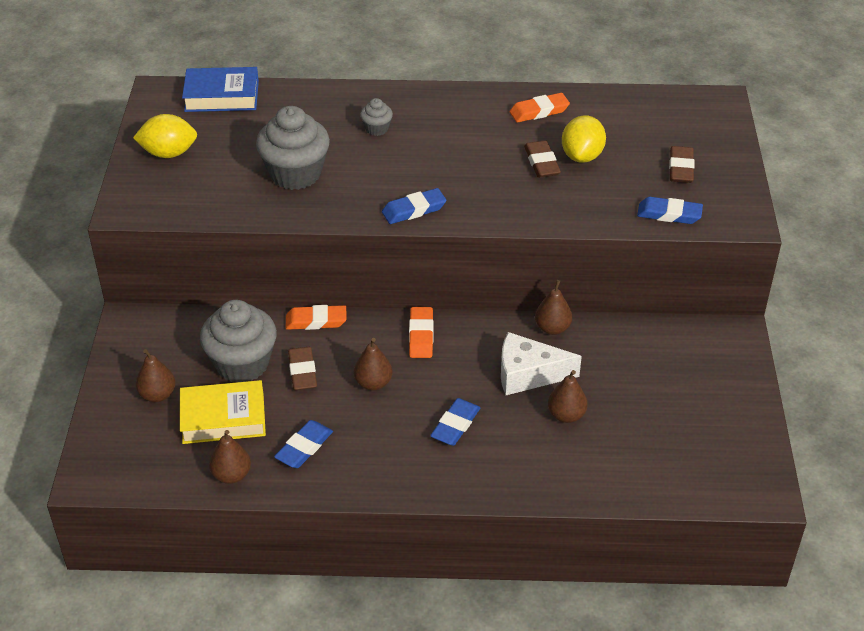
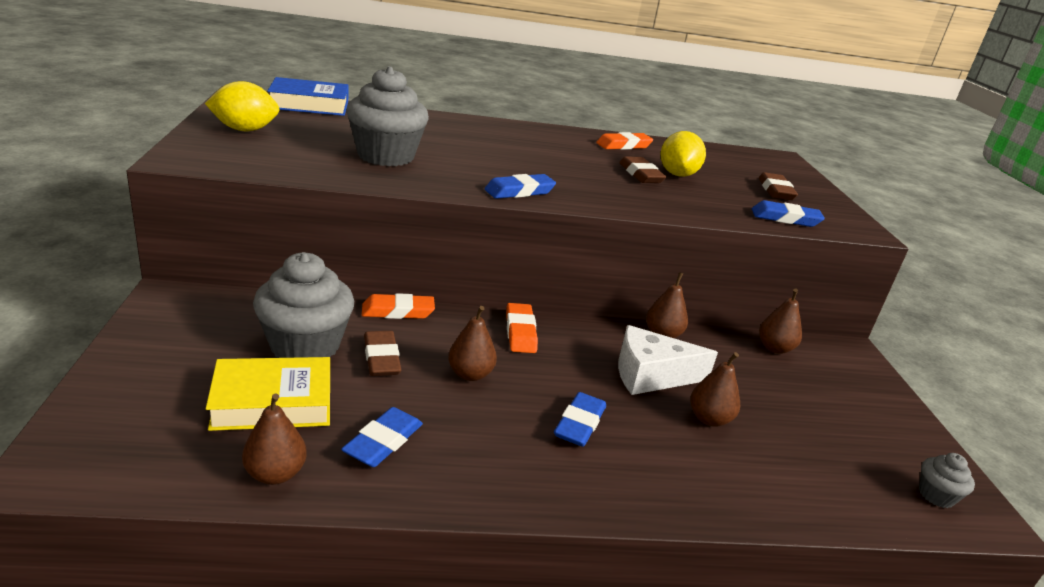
camera: 10 degrees left, 15 degrees down
brown pear [136,349,176,402] -> brown pear moved to [759,289,802,354]
grey cupcake [360,98,393,136] -> grey cupcake moved to [919,453,975,508]

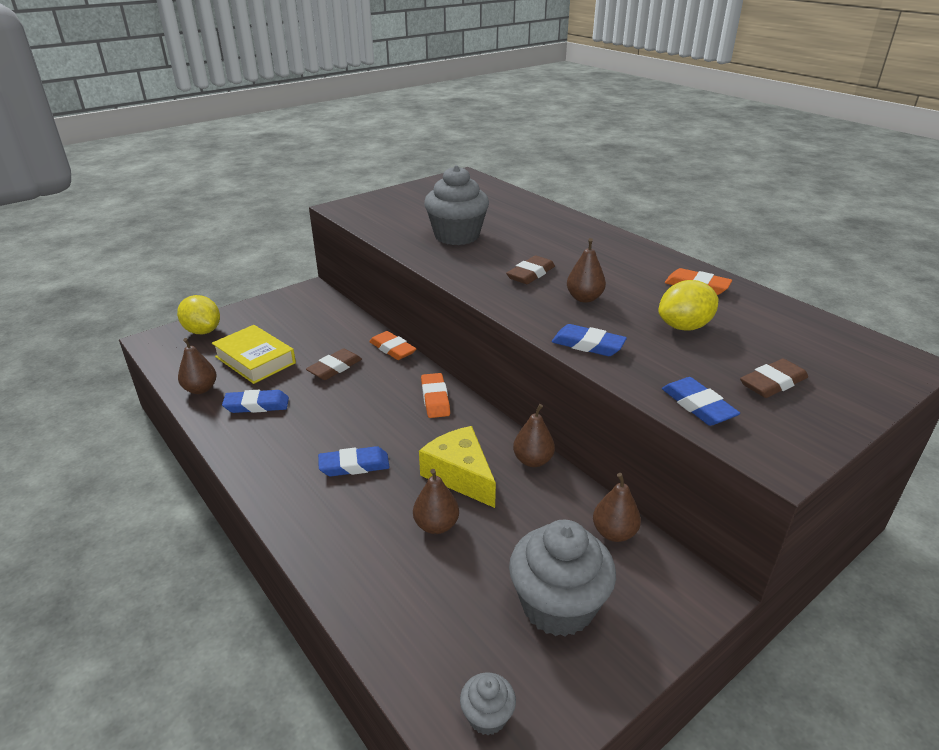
camera: 60 degrees right, 5 degrees up
yellow lemon [205,81,280,131] -> yellow lemon moved to [177,295,220,334]
grey cupcake [253,252,354,358] -> grey cupcake moved to [509,520,616,637]
blue book [267,77,349,116] -> none
brown pear [448,306,497,381] -> brown pear moved to [567,238,606,303]
blue eraser [484,174,556,199] -> blue eraser moved to [552,324,627,356]
orange eraser [506,303,538,353] -> orange eraser turned 60 degrees counterclockwise [421,373,450,418]
white cheese [618,325,718,395] -> yellow cheese [419,426,496,508]
brown eraser [619,157,666,183] -> brown eraser moved to [506,255,555,284]

